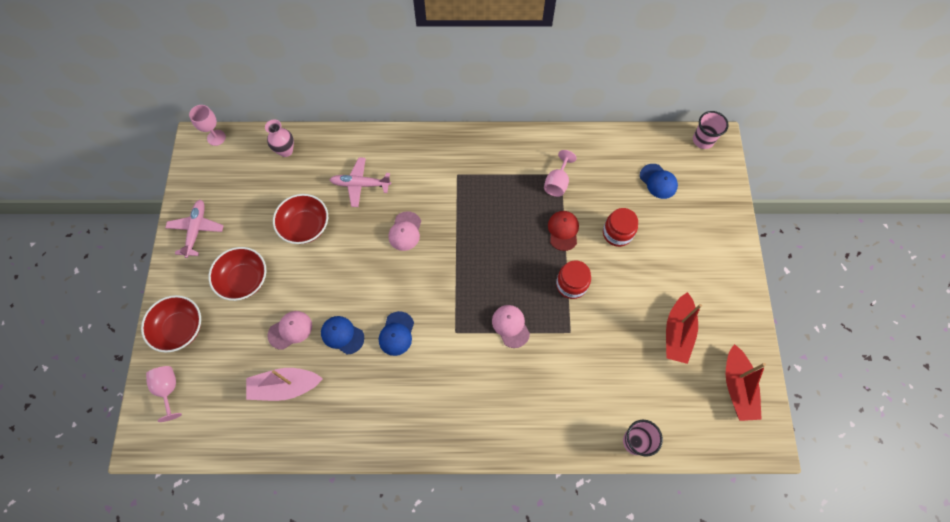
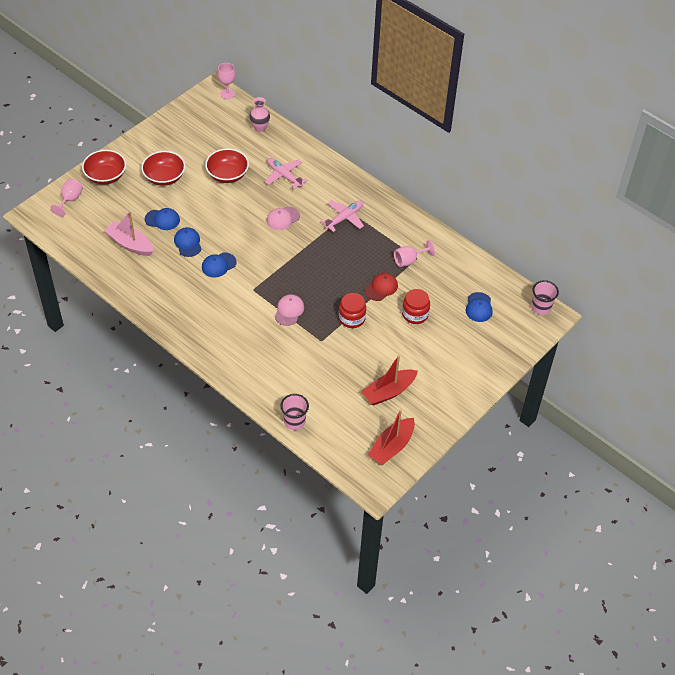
camera: 40 degrees right, 15 degrees down
pink plane [165,200,224,258] -> pink plane moved to [320,200,364,232]
pink cap [267,311,312,350] -> blue cap [145,208,180,230]

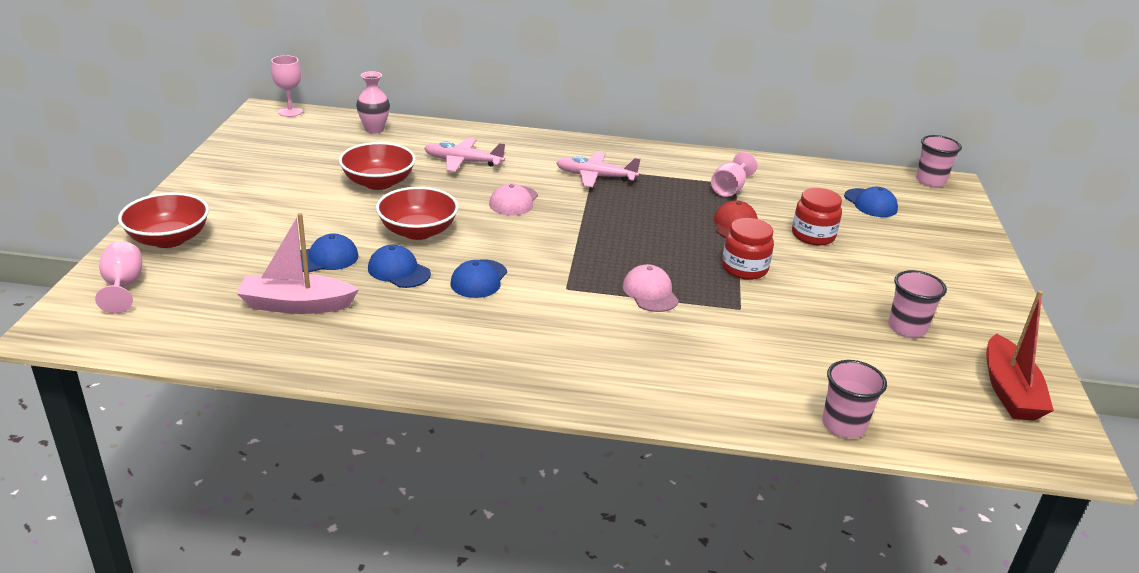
camera: 35 degrees left, 20 degrees down
red bowl [141,151,185,186] -> red bowl moved to [376,187,459,240]
pink plane [320,200,364,232] -> pink plane turned 90 degrees counterclockwise [556,152,641,188]
red boat [361,355,418,405] -> pink cup [888,270,947,338]

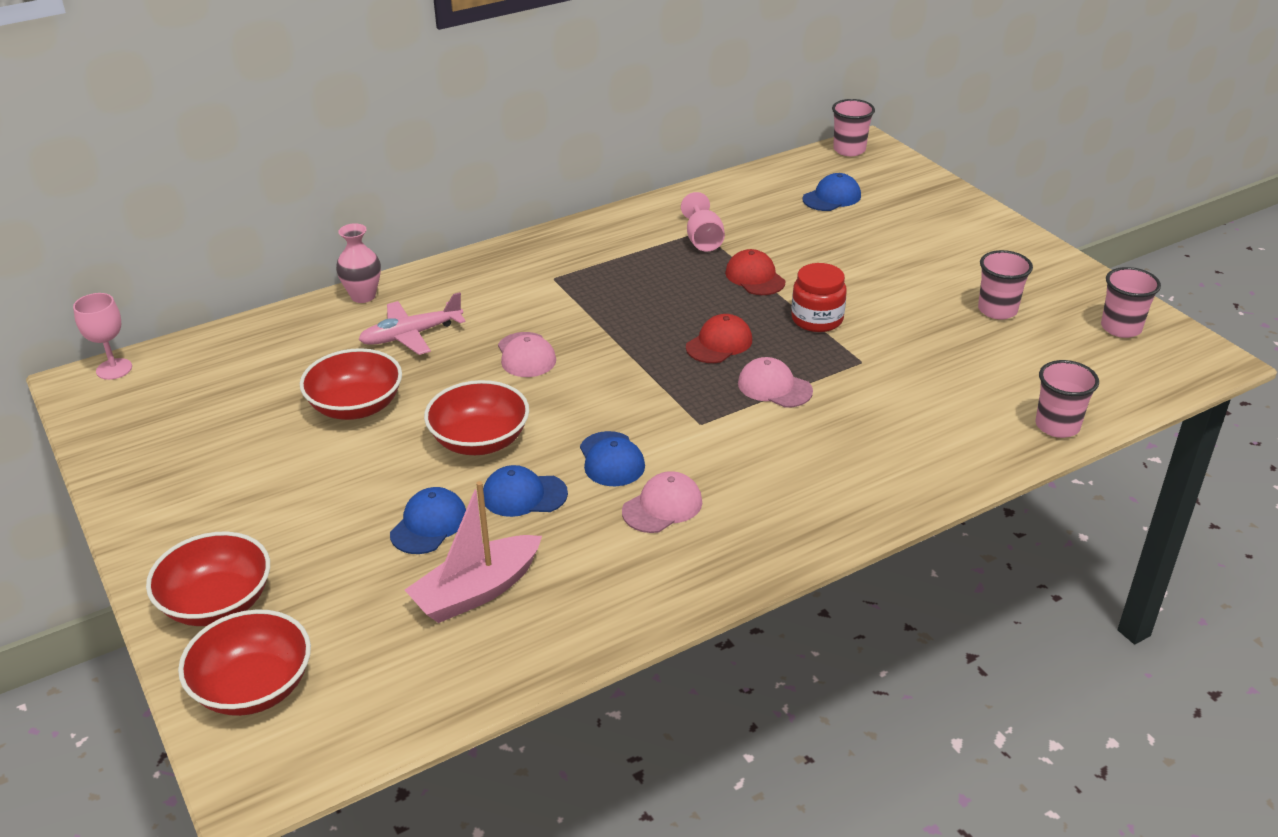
camera: 35 degrees left, 5 degrees up
pink goblet [95,241,142,314] -> red bowl [178,609,311,716]
pink vase [356,71,390,134] -> pink vase moved to [336,223,381,303]
pink plane [556,152,641,188] -> none
red jar [792,188,842,246] -> none
blue cap [844,187,898,217] -> blue cap turned 60 degrees counterclockwise [802,173,861,211]
red boat [986,290,1054,421] -> pink cup [1101,267,1161,338]
none -> pink cap [622,471,702,533]
none -> red cap [686,314,752,363]

